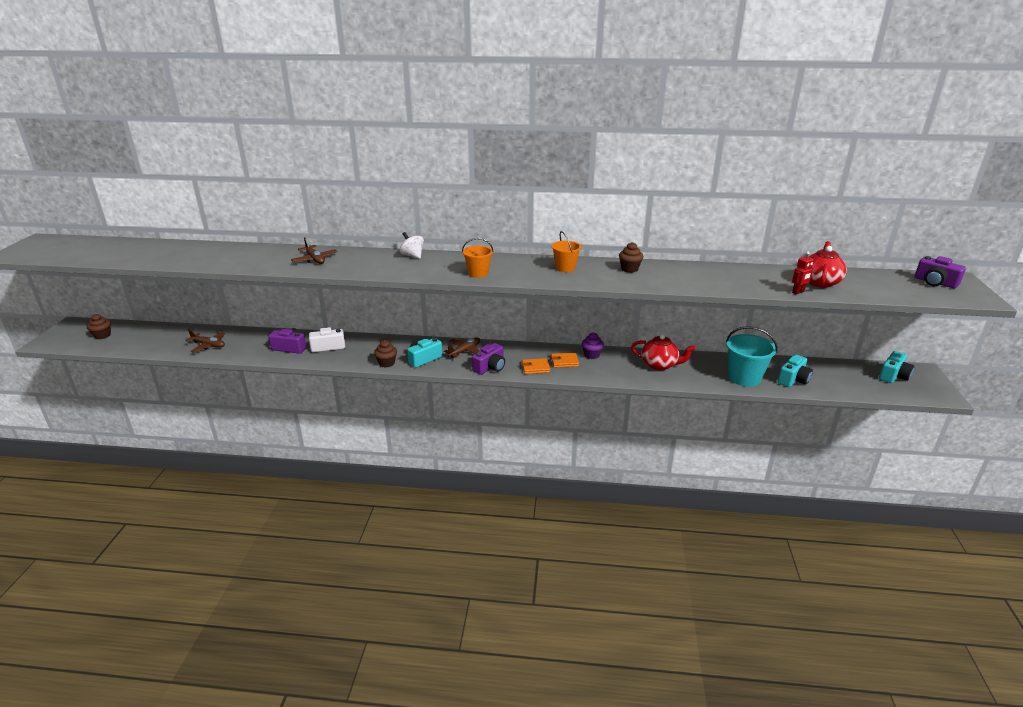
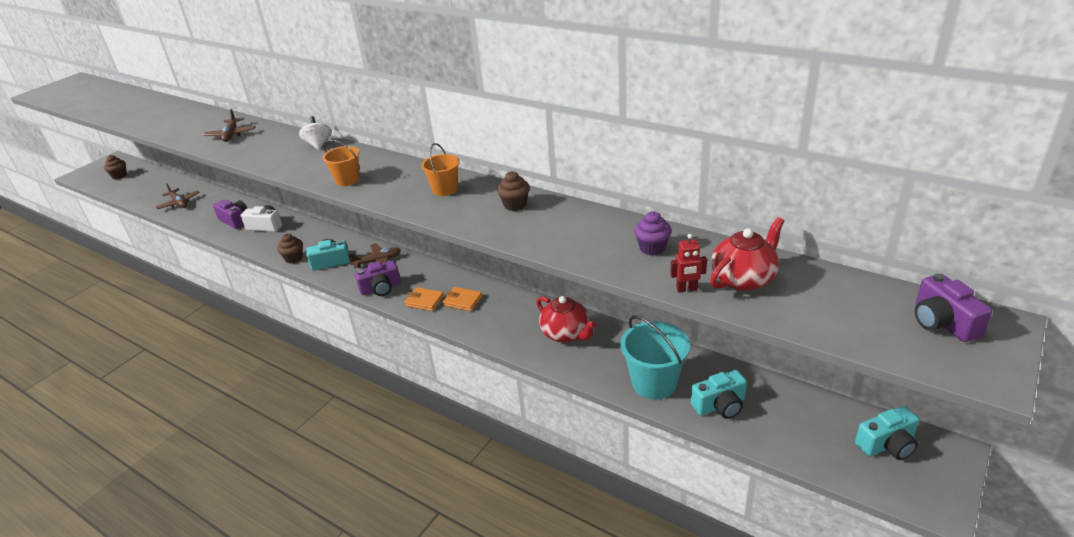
camera: 30 degrees right, 5 degrees up
purple cupcake [582,332,604,359] -> purple cupcake moved to [634,211,672,256]

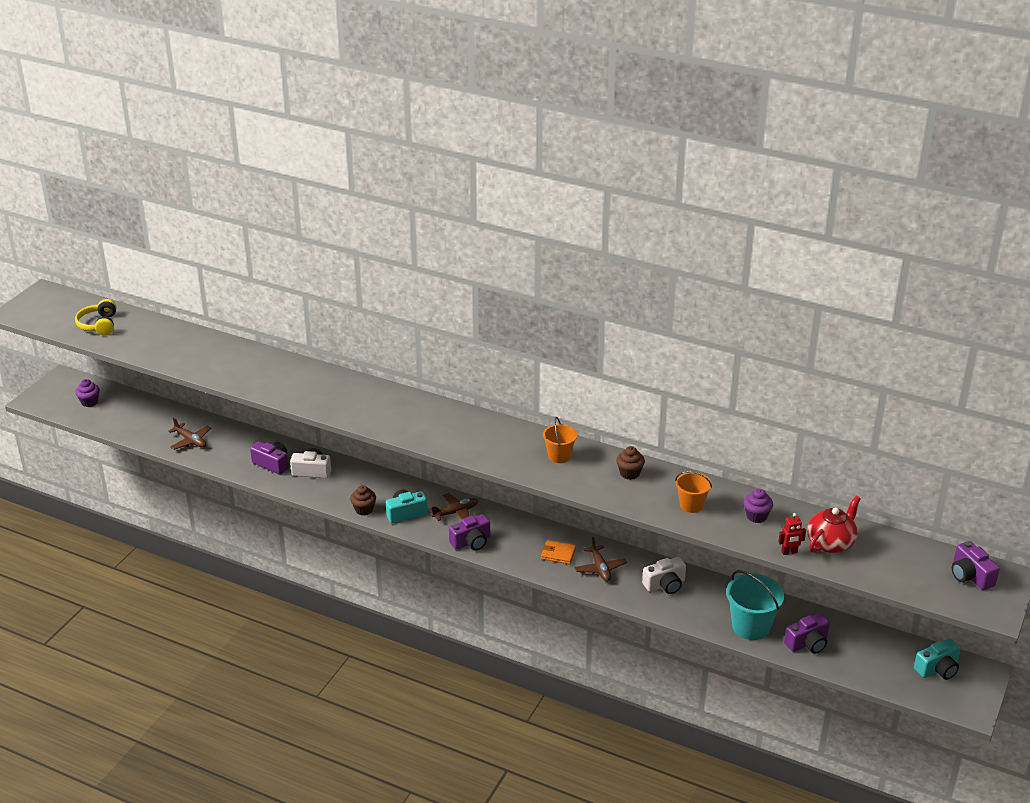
camera: 10 degrees left, 0 degrees up
brown cupcake [104,155,127,179] -> purple cupcake [75,379,100,407]
brown plane [204,109,256,142] -> brown plane moved to [574,537,627,582]
white spinning top [299,116,332,150] -> none
orange bucket [322,140,360,186] -> orange bucket moved to [675,471,712,513]
orange wallet [404,287,444,311] -> none
red teapot [536,296,597,343] -> white camera [642,557,686,594]
turquoise camera [691,370,747,419] -> purple camera [784,613,830,654]
none -> yellow headphones [75,299,116,336]

